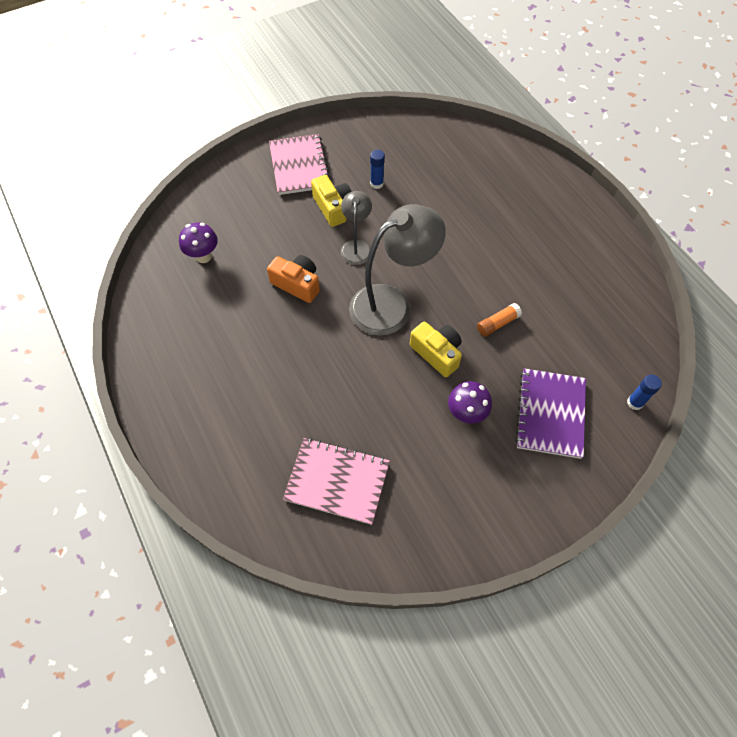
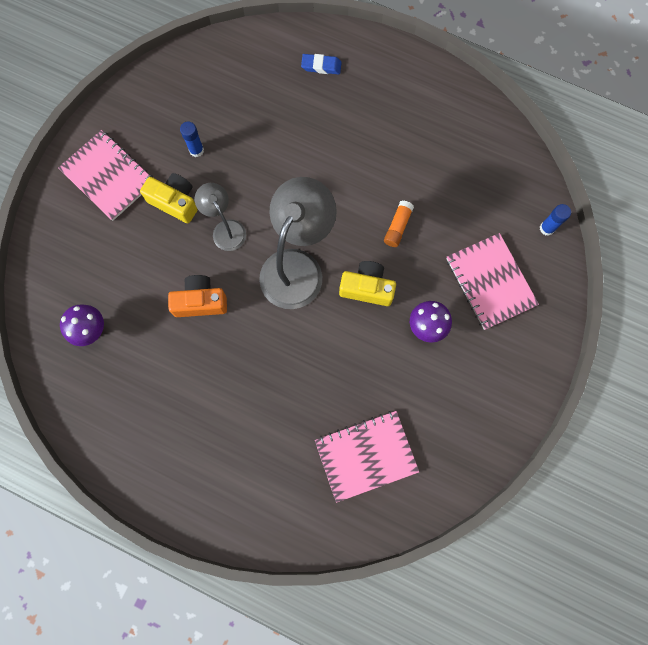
camera: 35 degrees left, 15 degrees up
purple notebook [515,368,586,459] -> pink notebook [446,233,539,330]
none -> blue eraser [301,54,342,75]

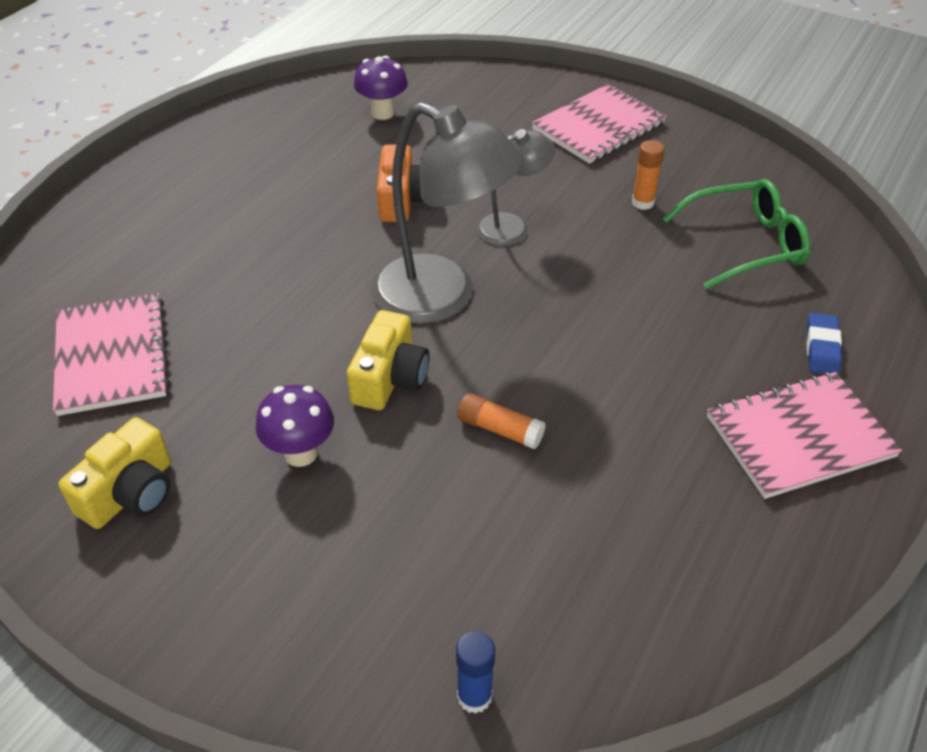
camera: 95 degrees right, 30 degrees down
yellow camera [140,173,198,223] -> yellow camera moved to [59,417,171,529]
blue glue stick [180,122,204,157] -> orange glue stick [632,140,665,210]
pink notebook [446,233,539,330] -> pink notebook moved to [707,372,902,499]
none -> green glasses [663,179,811,289]

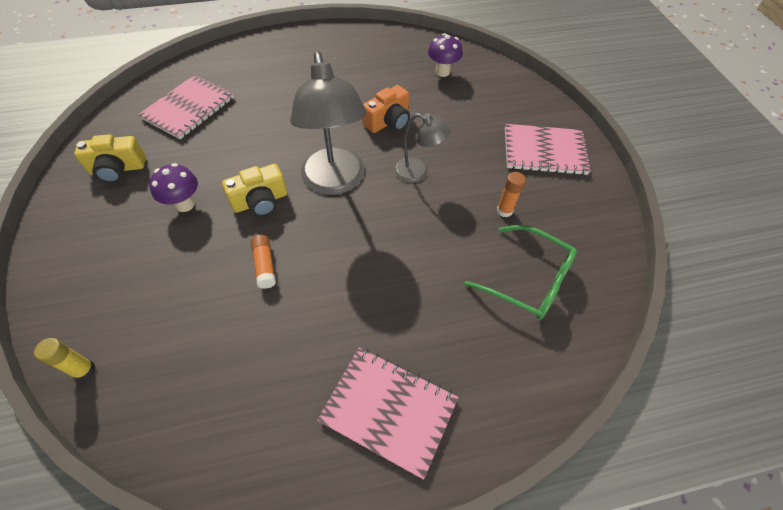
camera: 45 degrees right, 10 degrees up
blue glue stick [456,631,495,714] -> yellow glue stick [34,338,96,381]
blue eraser [807,313,842,375] -> none

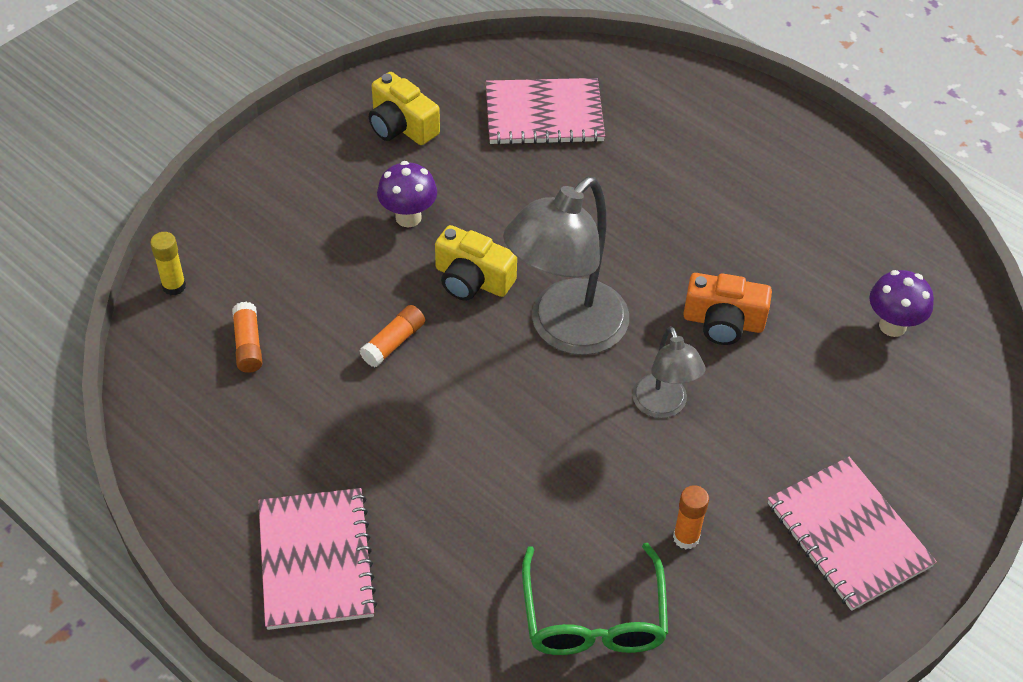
camera: 55 degrees right, 5 degrees down
none -> orange glue stick [232,302,262,373]

